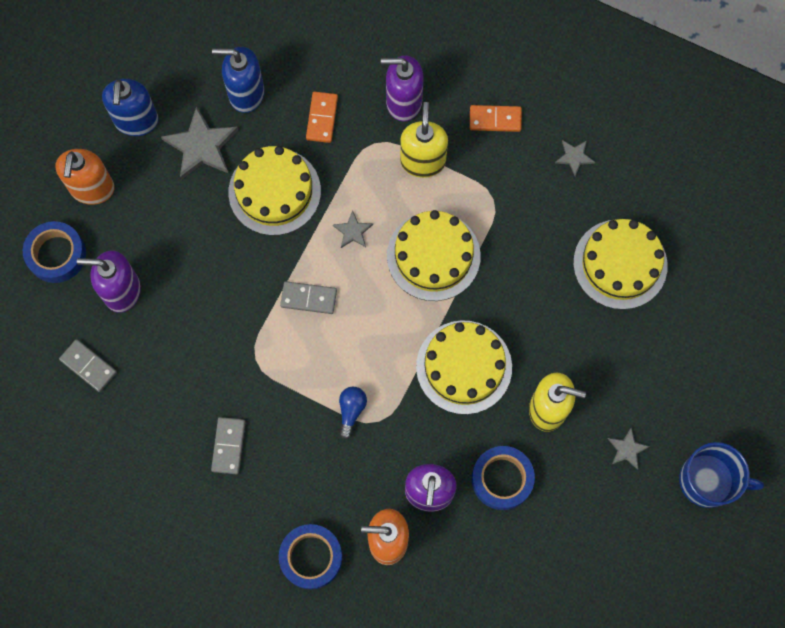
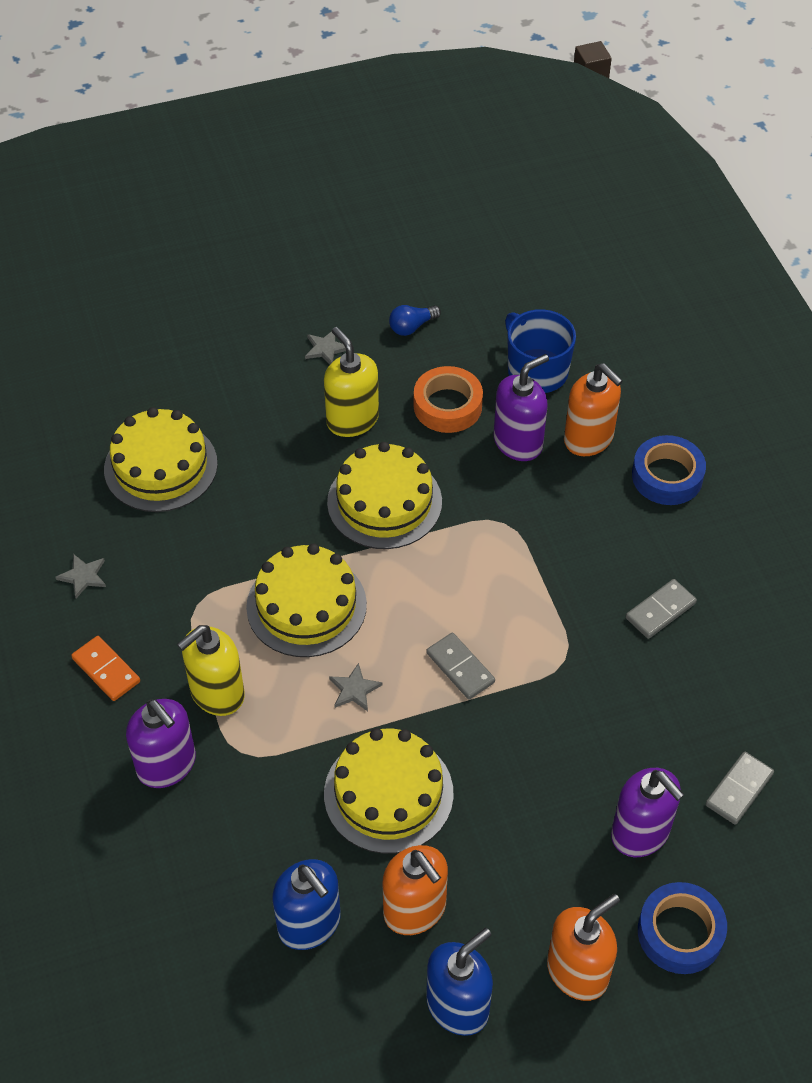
camera: 135 degrees left, 20 degrees down
grey domino [59,339,117,392] -> grey domino turned 45 degrees clockwise [706,752,774,825]
grey star [161,106,238,180] -> orange soap dispenser [383,845,448,935]
orange domino [306,92,338,143] -> none
blue light bulb [339,387,367,440] -> blue light bulb moved to [389,305,441,336]
blue tape [472,446,535,510] -> orange tape [414,366,483,433]
blue mug [679,442,764,508] -> blue mug moved to [505,309,576,393]

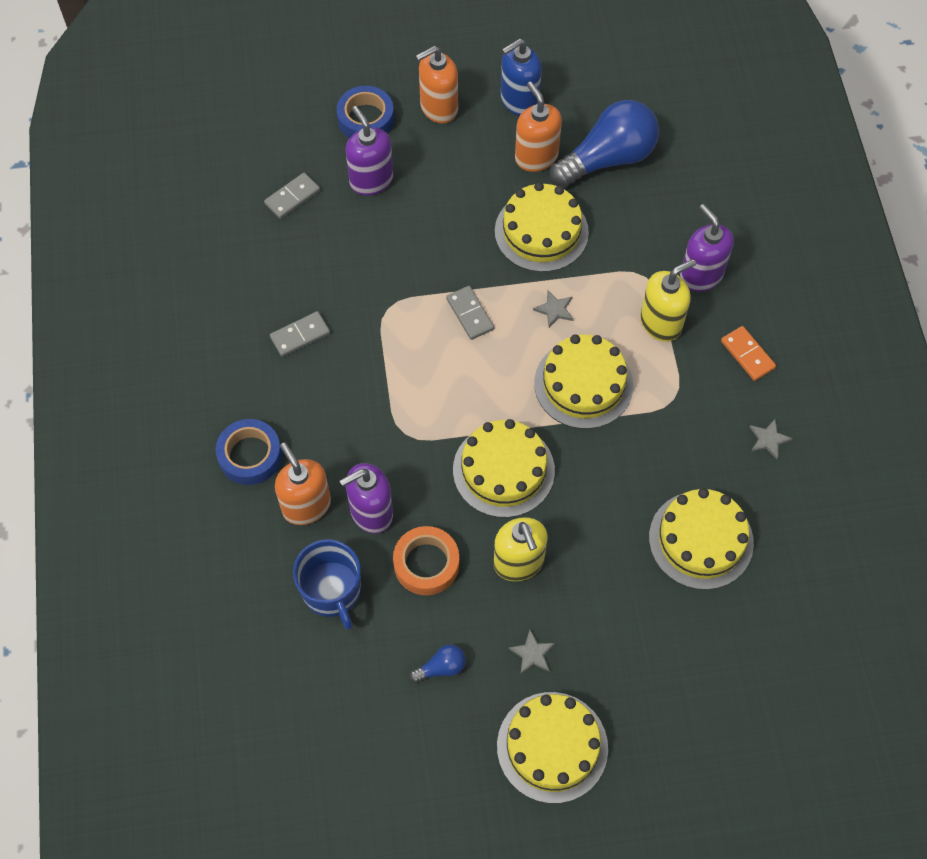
camera: 170 degrees left, 10 degrees up
blue soap dispenser [272,859,340,950] -> blue light bulb [550,100,659,188]
none -> yellow cake [497,692,608,804]

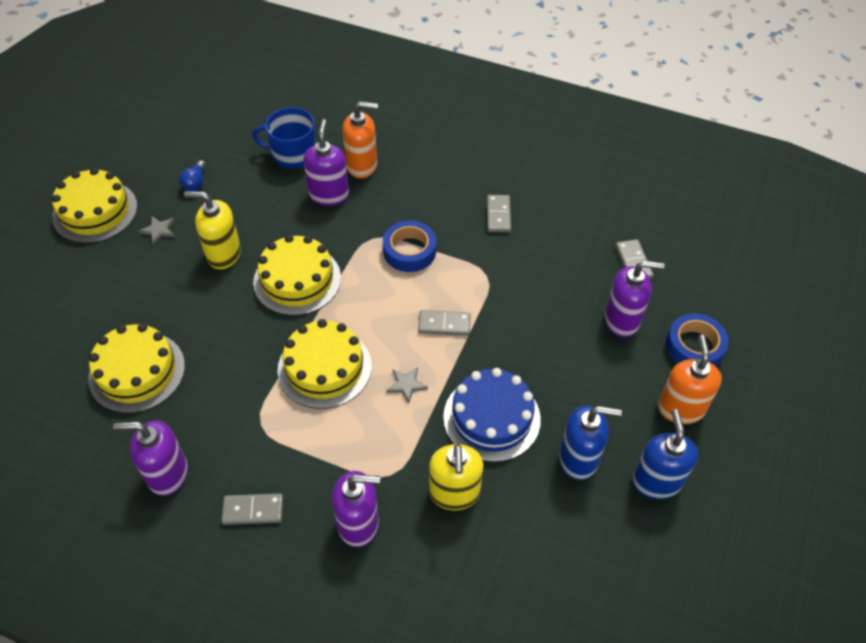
camera: 120 degrees right, 10 degrees down
blue tape [216,419,282,485] -> blue tape moved to [383,220,436,272]
orange tape [393,526,459,595] -> none
yellow cake [495,182,589,272] -> blue cake [443,368,541,462]
orange soap dispenser [515,82,562,172] -> blue soap dispenser [559,406,622,480]
blue light bulb [550,100,659,188] -> none
yellow soap dispenser [640,259,696,342] -> yellow soap dispenser moved to [429,444,484,511]
orange domino [721,326,776,381] -> grey domino [221,493,283,525]
grey star [750,419,793,460] -> purple soap dispenser [113,420,188,496]

